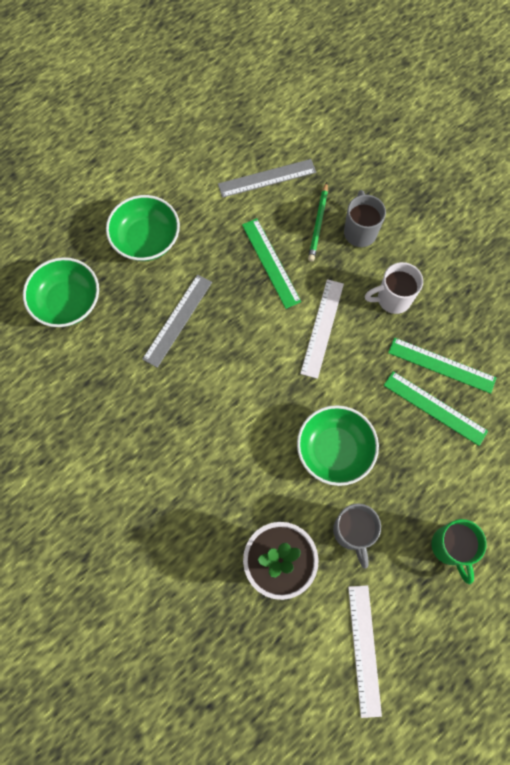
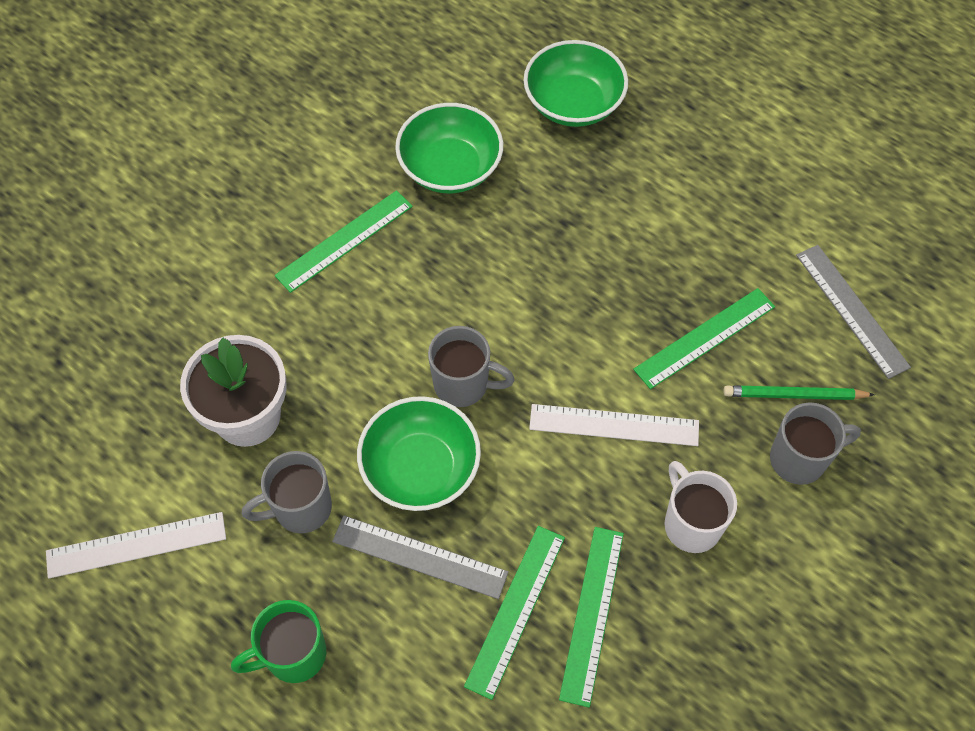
camera: 80 degrees right, 10 degrees down
green bowl [106,195,180,261] -> green bowl moved to [395,103,503,193]
grey ruler [142,274,212,368] -> grey ruler moved to [332,516,509,599]
none -> green ruler [275,190,413,293]
none -> grey mug [428,326,515,407]

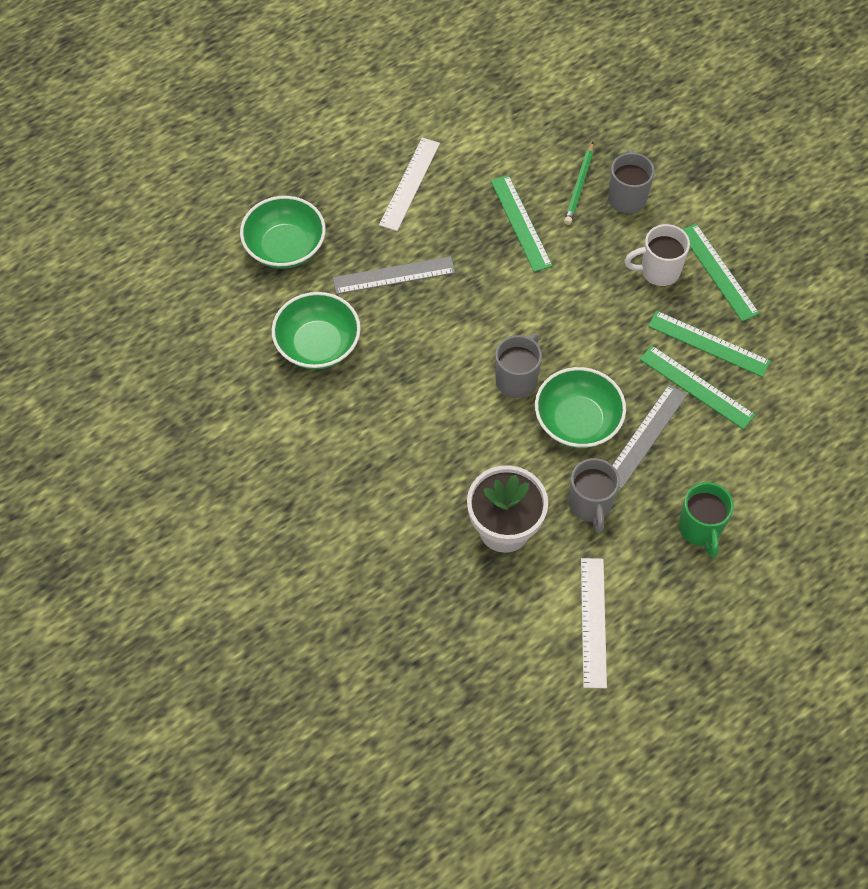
camera: 75 degrees left, 0 degrees up
green ruler [275,190,413,293] -> green ruler moved to [682,224,760,322]
white ruler [529,404,699,446] -> white ruler moved to [379,138,440,231]
grey ruler [796,245,911,379] -> grey ruler moved to [333,256,455,294]

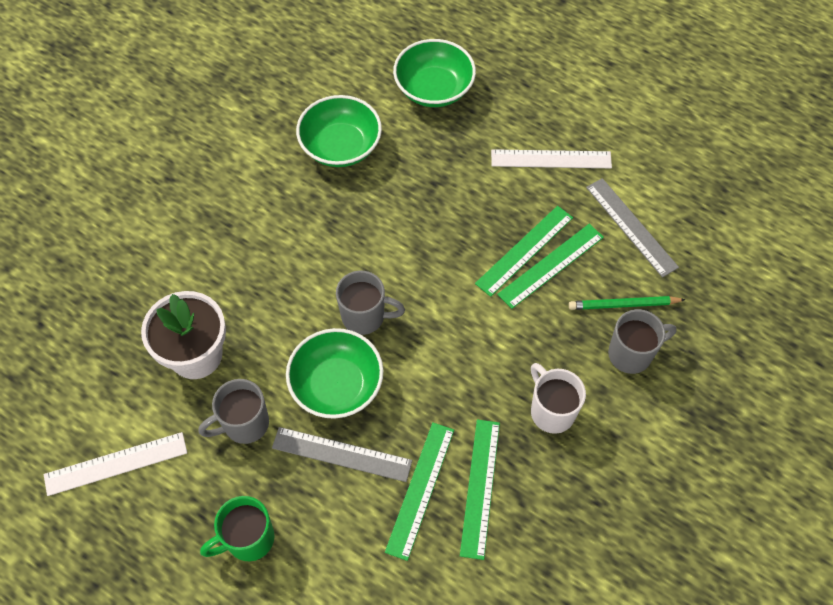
camera: 70 degrees right, 0 degrees up
grey ruler [333,256,455,294] -> grey ruler moved to [586,178,679,278]
green ruler [682,224,760,322] -> green ruler moved to [475,206,573,297]

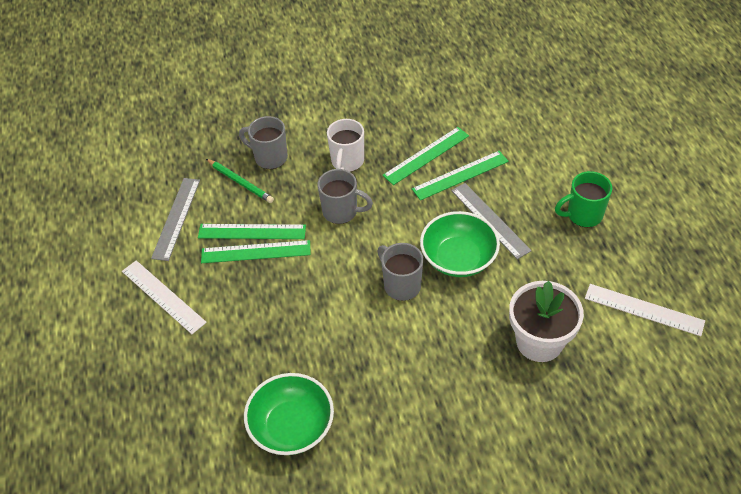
camera: 135 degrees left, 10 degrees down
grey mug [198,379,269,444] -> grey mug moved to [317,169,373,224]
green mug [200,496,275,561] -> green mug turned 150 degrees clockwise [555,171,612,227]
green bowl [393,39,476,107] -> none

